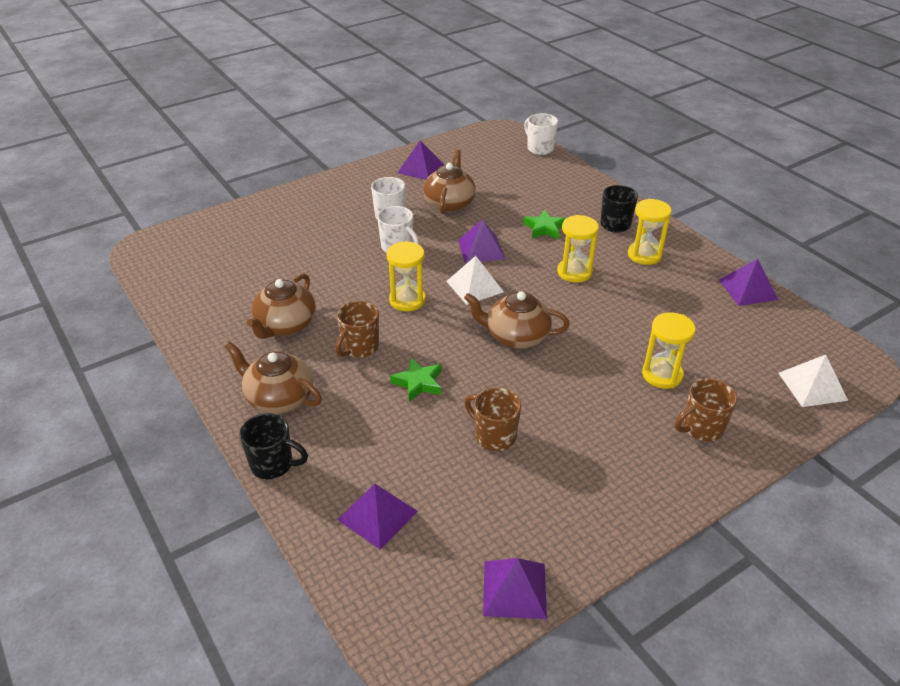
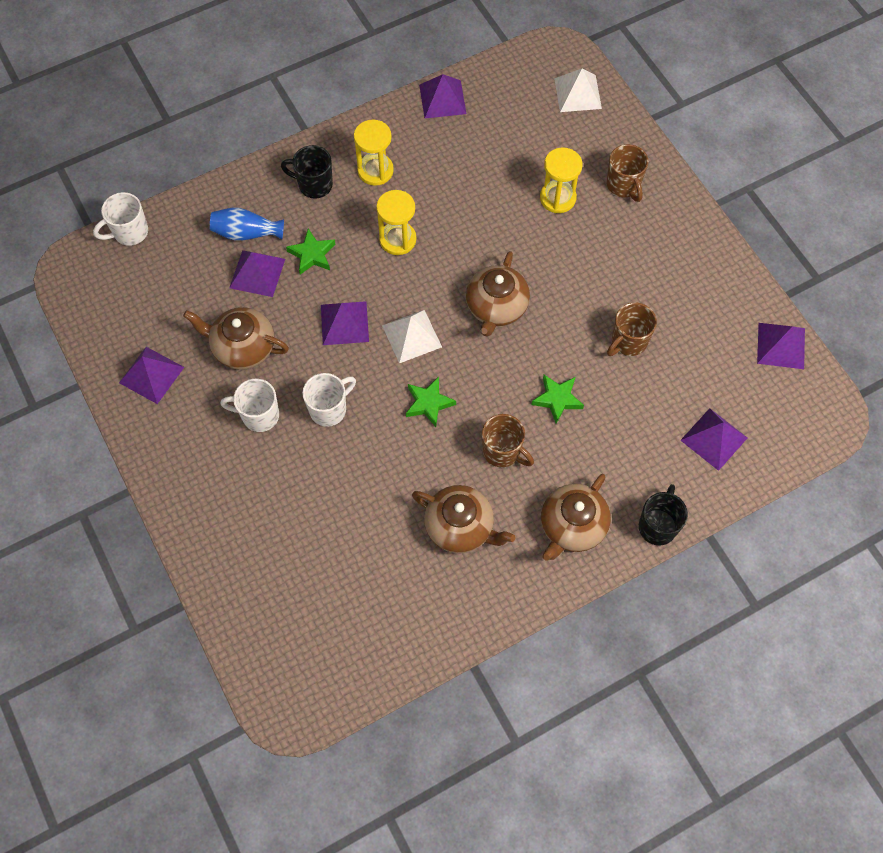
camera: 85 degrees left, 25 degrees up
yellow hourglass [386,241,426,311] -> green star [406,377,456,427]
none -> blue vase [210,208,284,241]
none -> purple pyramid [229,250,285,297]

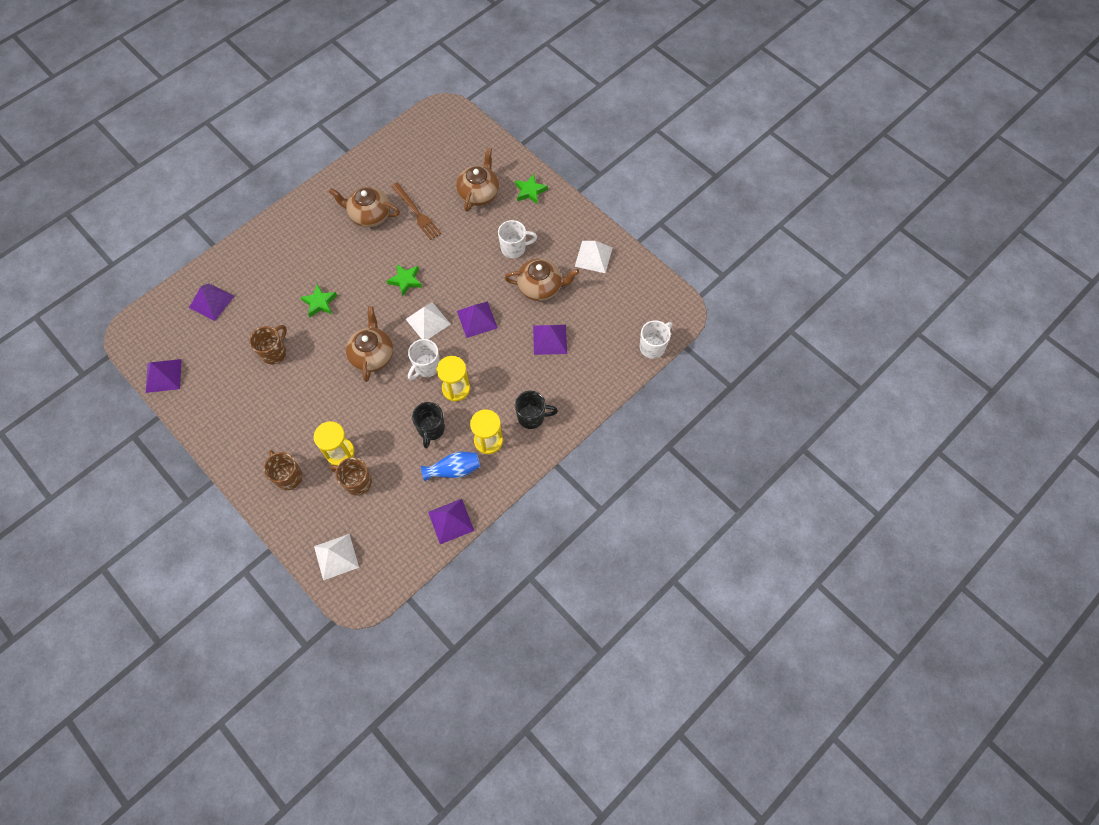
camera: 165 degrees right, 0 degrees up
purple pyramid [119,347,184,404] -> white pyramid [575,241,613,273]
blue vase [210,208,284,241] -> blue vase moved to [421,451,480,481]
green star [286,229,336,275] -> green star moved to [515,174,548,205]
white mug [303,373,356,427] -> white mug moved to [408,339,440,380]
brown mug [482,414,534,467] -> brown mug moved to [330,457,372,496]
brown teapot [541,474,611,561] -> brown teapot moved to [456,147,499,212]
black mug [639,484,688,545] -> black mug moved to [412,402,445,448]
none -> brown fork [391,183,441,240]

